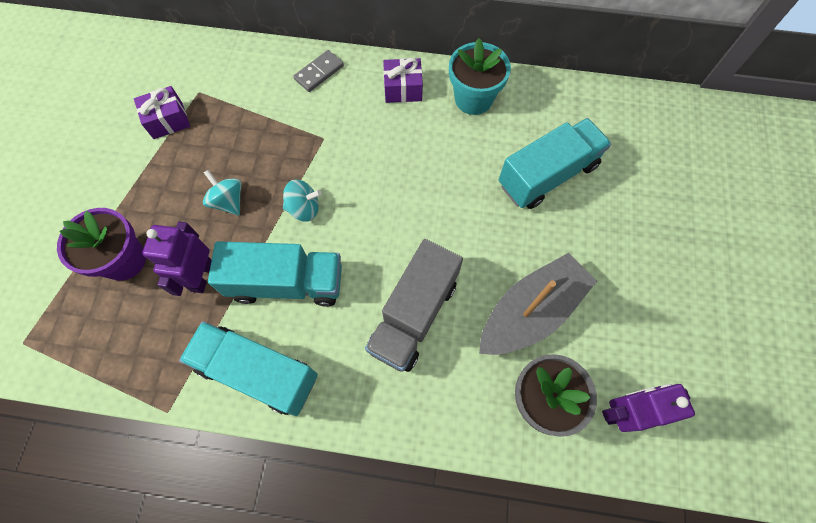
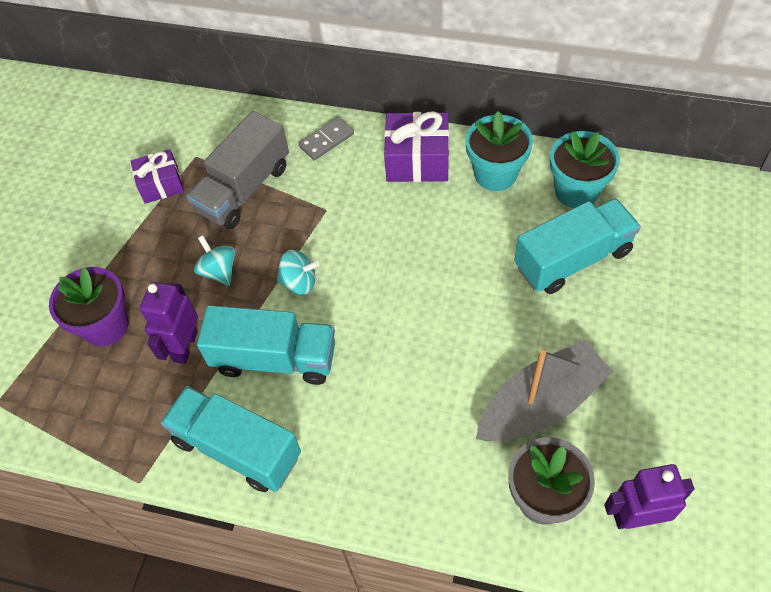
camera: 10 degrees right, 10 degrees down
grey truck [365,239,463,372] -> grey truck moved to [187,111,289,229]
purple gift [383,58,423,103] -> purple gift [384,111,449,182], size x1.51
none -> turquoise flower pot [550,131,620,208]

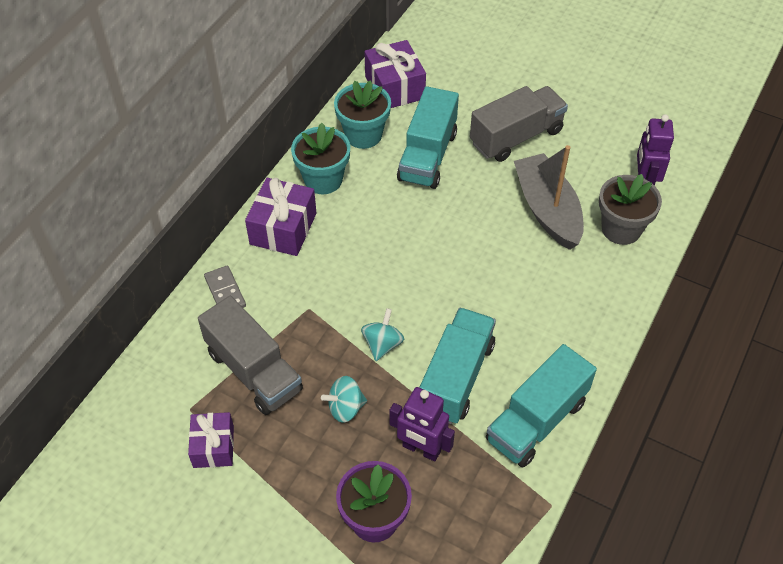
camera: 80 degrees left, 5 degrees down
turquoise truck [514,198,641,294] -> turquoise truck turned 150 degrees counterclockwise [397,86,459,189]
none -> purple gift [365,40,426,108]
none -> grey truck [470,86,568,162]

